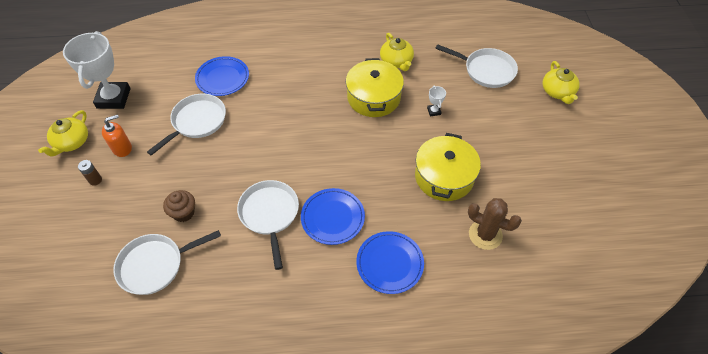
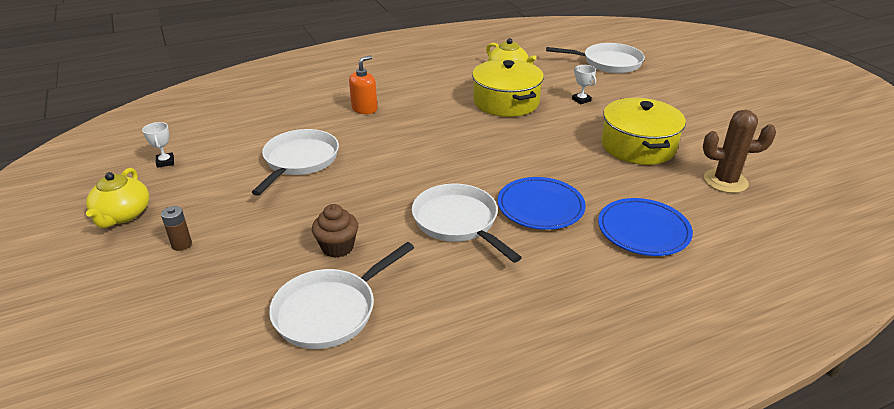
camera: 20 degrees left, 20 degrees down
white trophy [63,31,130,109] -> white trophy [142,122,174,168], size x0.41
orange soap dispenser [102,114,132,157] -> orange soap dispenser moved to [349,55,378,114]
blue plate [195,56,249,96] -> none
yellow teapot [543,61,580,104] -> none

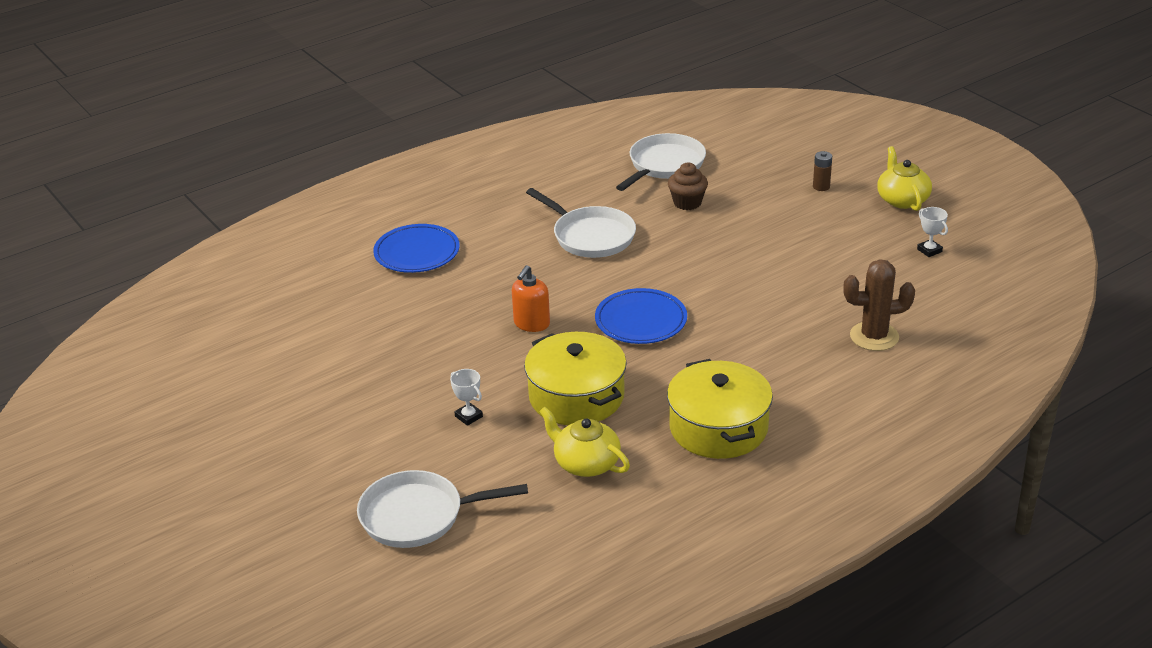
camera: 170 degrees right, 0 degrees up
white pan [252,129,339,196] -> none
orange soap dispenser [349,55,378,114] -> orange soap dispenser moved to [512,265,550,332]
blue plate [498,177,586,230] -> blue plate moved to [595,288,687,344]
yellow pot [601,98,686,165] -> yellow pot moved to [667,359,773,459]
brown cactus [703,110,776,193] -> brown cactus moved to [843,259,915,351]

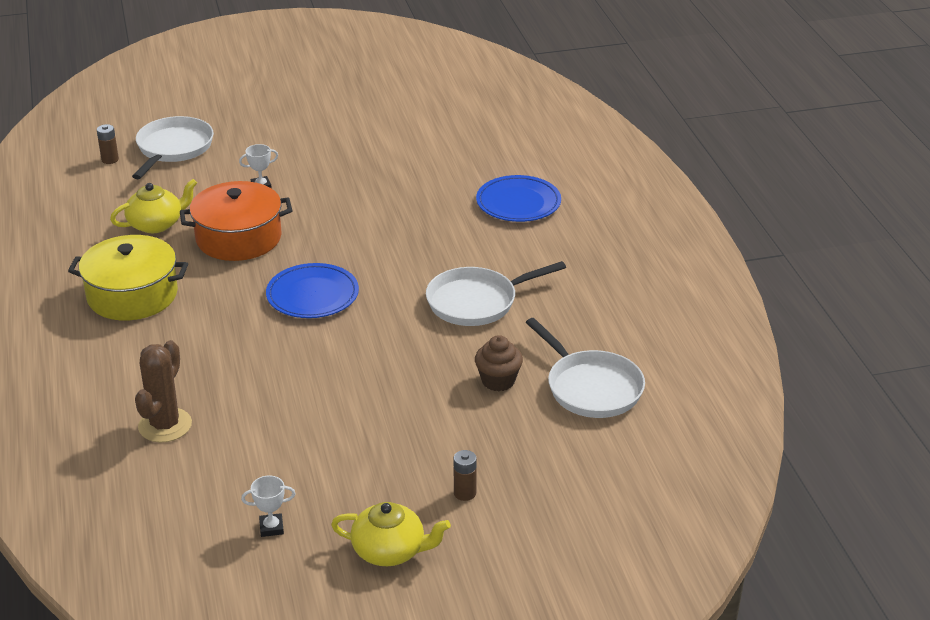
camera: 110 degrees right, 0 degrees up
orange soap dispenser [512,265,550,332] -> none
yellow pot [524,332,627,425] -> orange pot [180,181,292,261]
none -> brown battery [97,124,119,164]

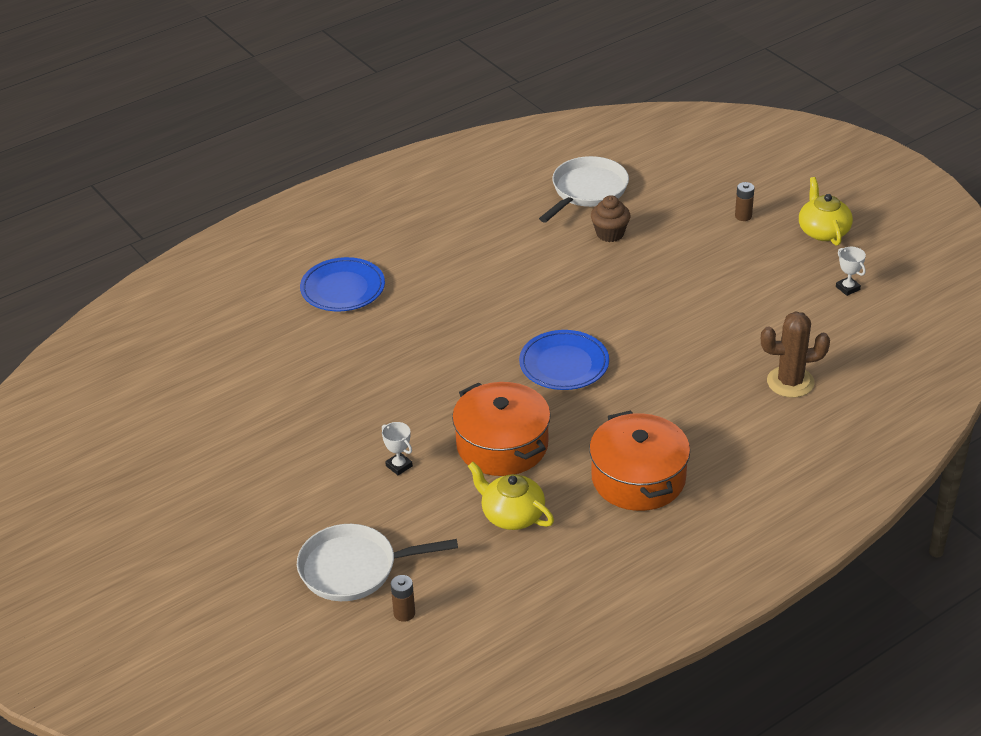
camera: 110 degrees left, 5 degrees up
yellow pot [68,235,188,320] -> orange pot [589,411,690,511]
white pan [426,261,566,326] -> none

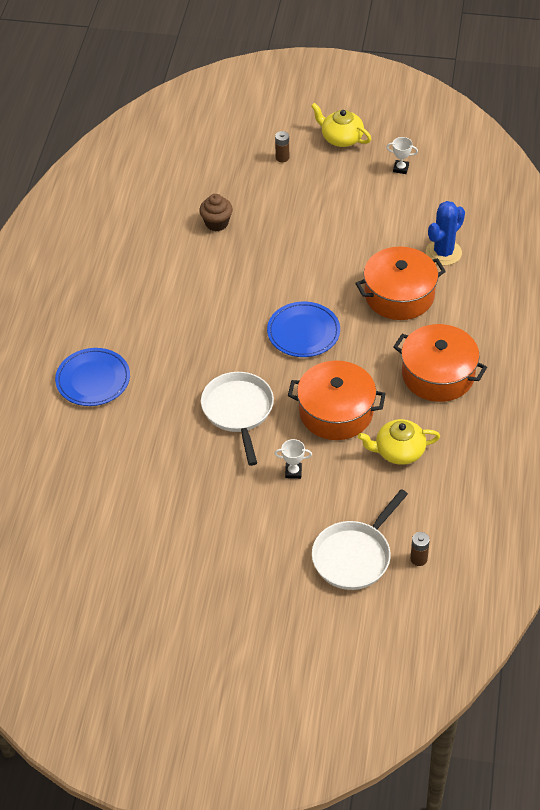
camera: 45 degrees left, 10 degrees up
white pan [539,156,629,222] -> white pan moved to [201,372,274,466]
brown cactus [761,311,830,398] -> blue cactus [426,201,465,266]
none -> orange pot [356,246,446,320]

